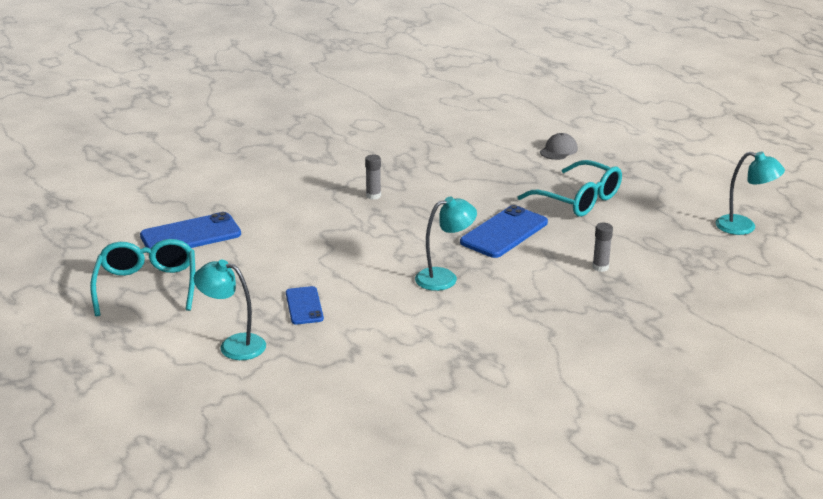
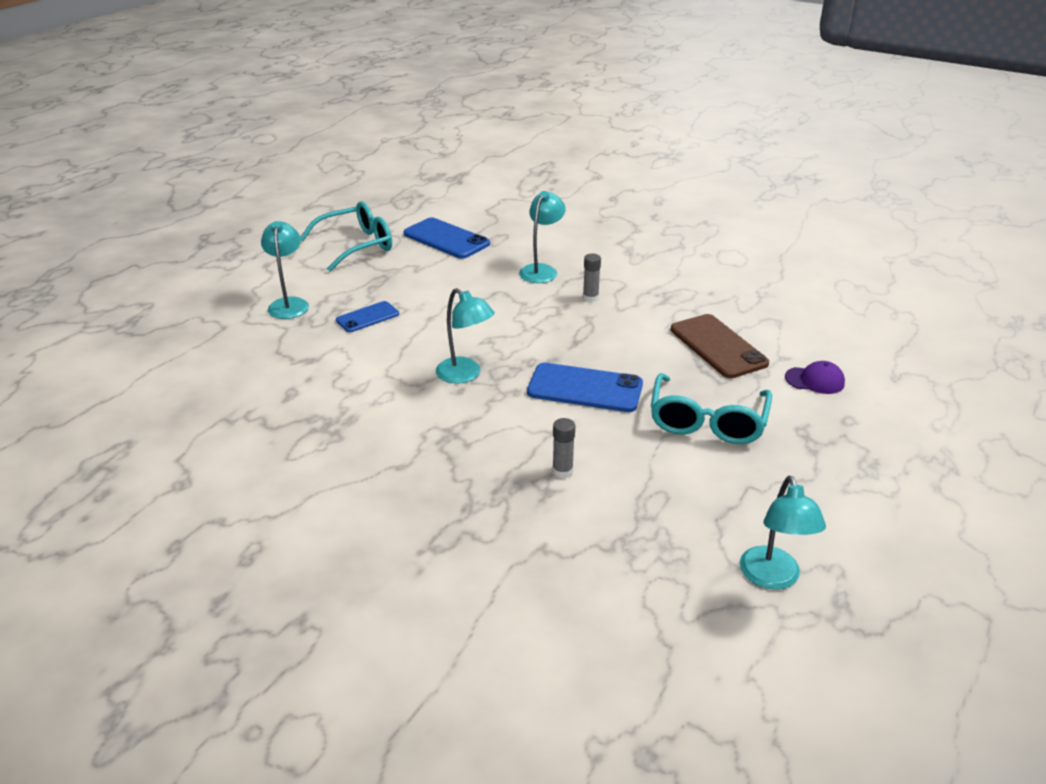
camera: 65 degrees right, 5 degrees up
grey cap [540,133,578,160] -> purple cap [785,361,845,394]
none -> turquoise lamp [519,191,566,283]
none -> brown phone [671,314,769,378]

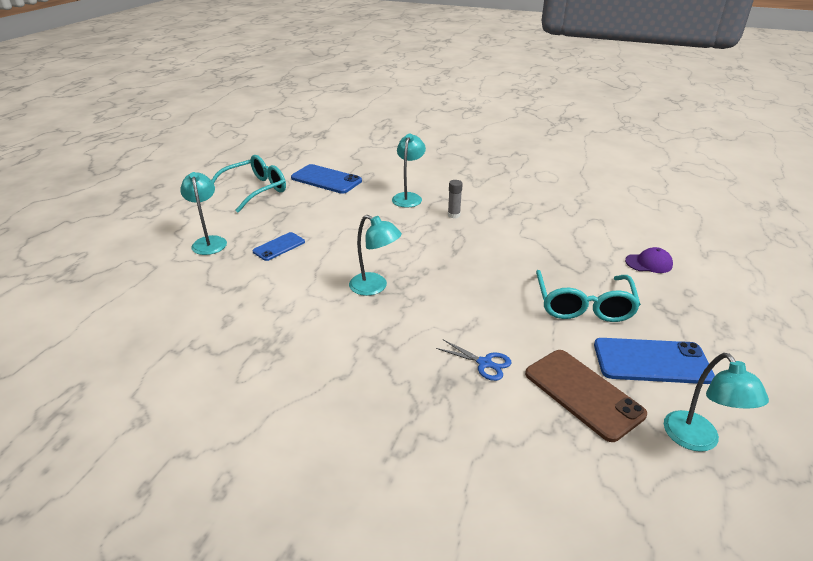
camera: 10 degrees left, 0 degrees up
blue phone [527,363,643,412] -> blue phone moved to [594,338,715,384]
grey glue stick [552,418,575,478] -> blue scissors [436,340,511,381]
brown phone [671,314,769,378] -> brown phone moved to [525,350,647,442]

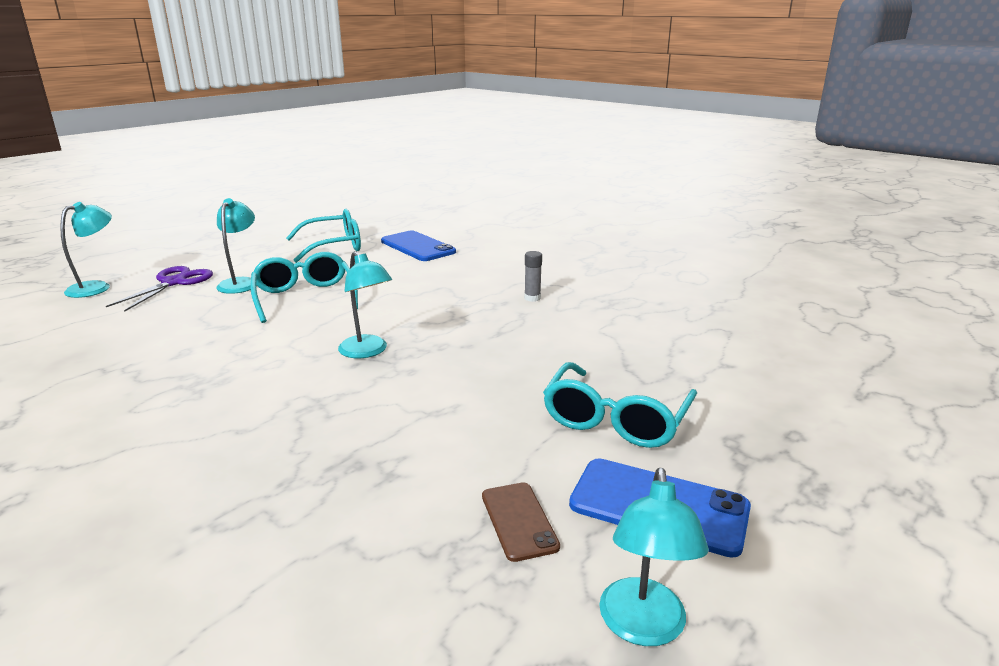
camera: 20 degrees right, 10 degrees down
blue phone [253,232,305,261] -> turquoise glasses [250,252,358,323]
turquoise lamp [392,134,426,208] -> turquoise lamp moved to [60,202,112,298]
blue scissors [436,340,511,381] -> none
brown phone [525,350,647,442] -> brown phone [482,482,560,562], size x0.60
purple cap [625,247,673,273] -> none
none -> purple scissors [106,266,213,312]

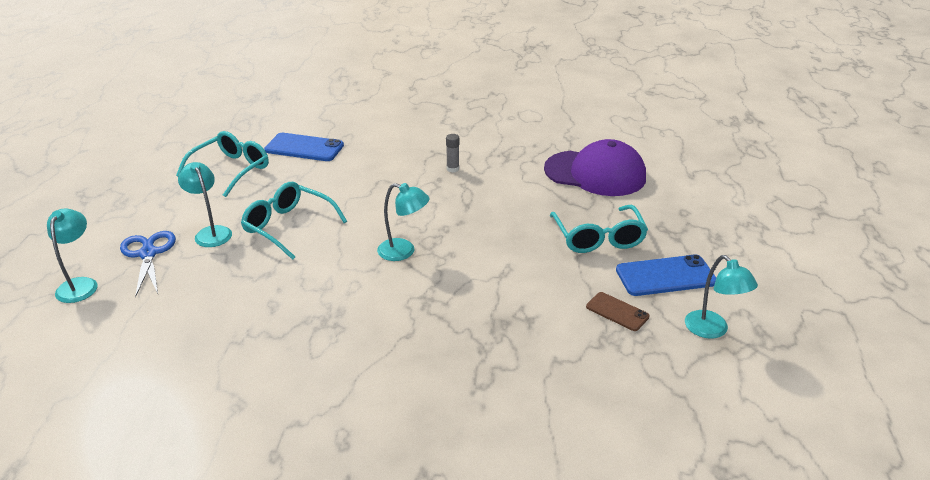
camera: 35 degrees left, 10 degrees up
purple scissors [106,266,213,312] -> blue scissors [120,231,176,298]
none -> purple cap [544,139,646,196]

